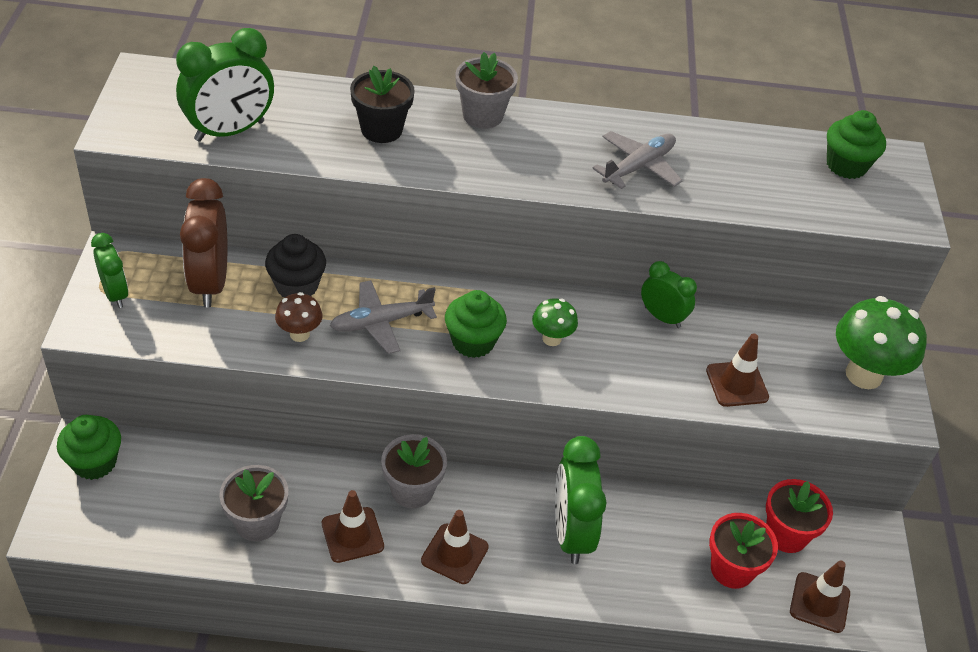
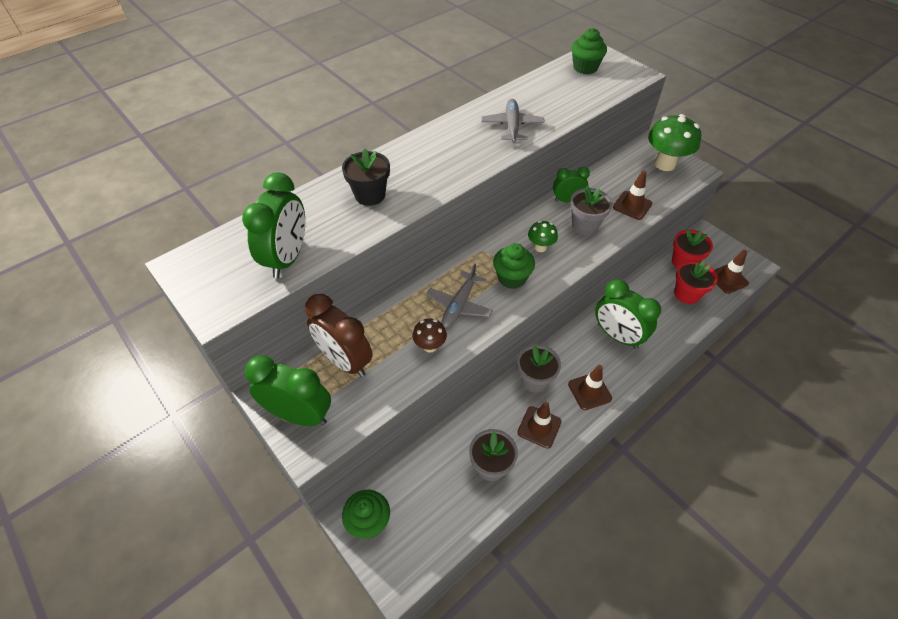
camera: 40 degrees left, 5 degrees up
green clock [91,233,128,308] -> green clock [245,355,331,426], size x1.67
black cupcake [265,234,326,297] -> none
grey flower pot [455,52,518,129] -> grey flower pot moved to [570,186,612,235]

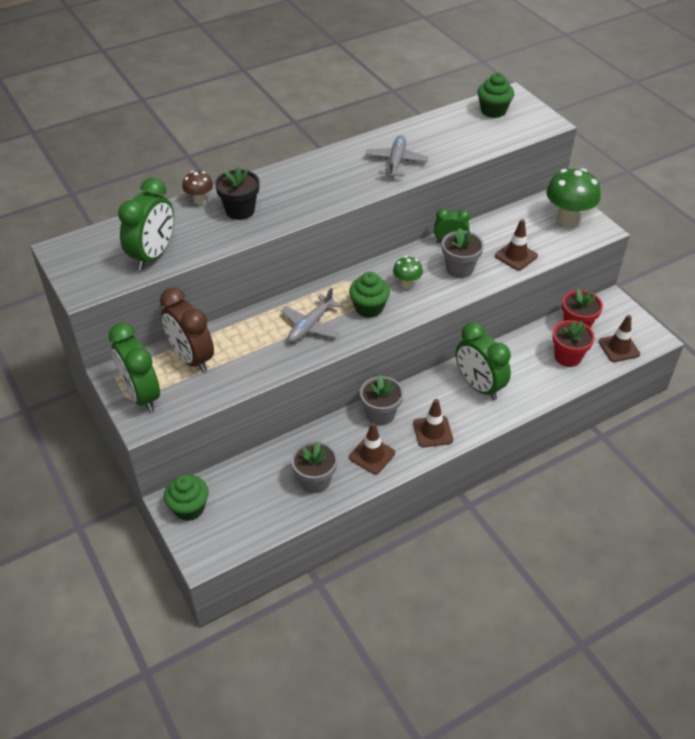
camera: 10 degrees right, 5 degrees down
green clock [245,355,331,426] -> green clock turned 150 degrees counterclockwise [109,323,160,412]
brown mushroom [412,318,447,353] -> brown mushroom moved to [182,171,213,205]

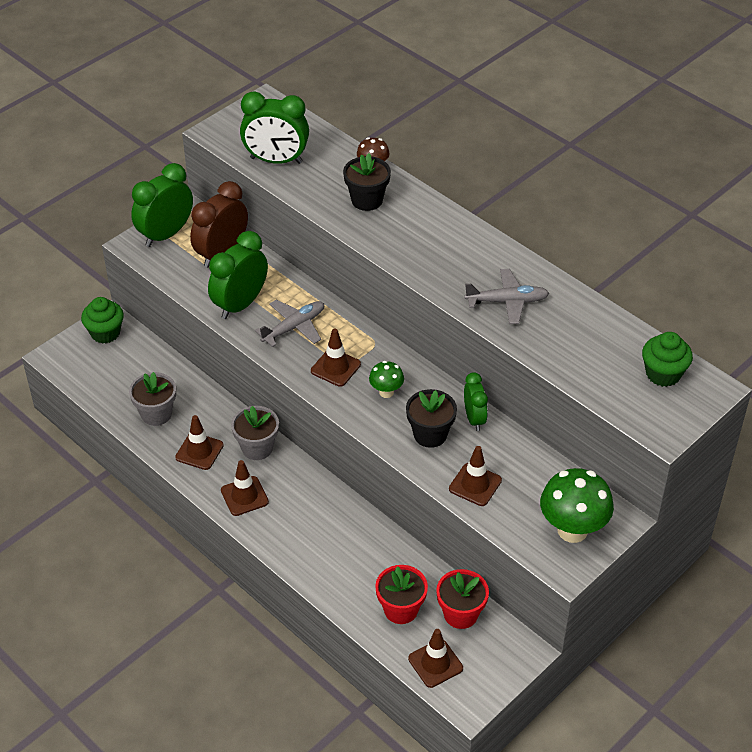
camera: 75 degrees right, 0 degrees up
grey plane [281,287,342,342] -> grey plane turned 120 degrees clockwise [255,300,324,347]
green cupcake [349,272,390,318] -> brown traffic cone [311,328,361,387]
grey flower pot [442,228,484,278] -> black flower pot [406,389,457,448]
green clock [456,322,511,400] -> green clock moved to [208,231,268,319]

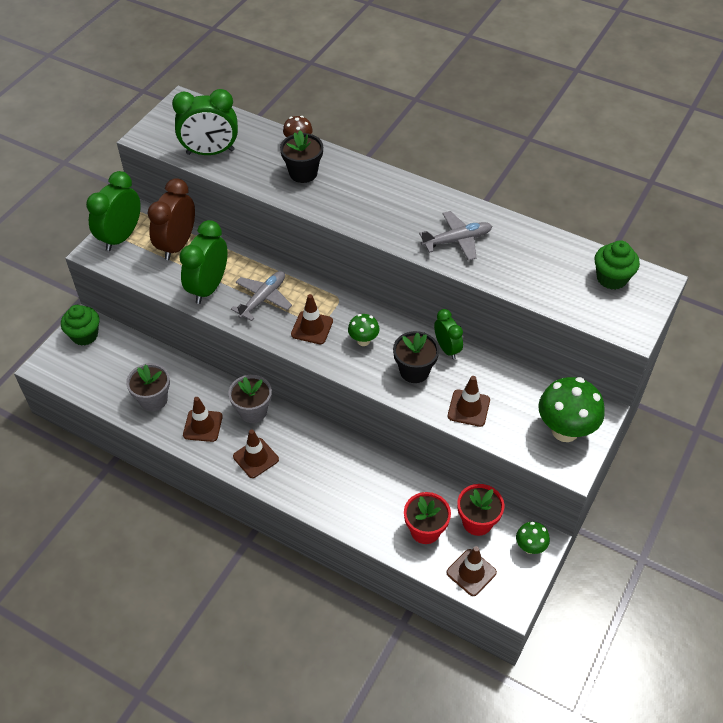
camera: 15 degrees left, 5 degrees up
none -> green mushroom [516,522,550,554]

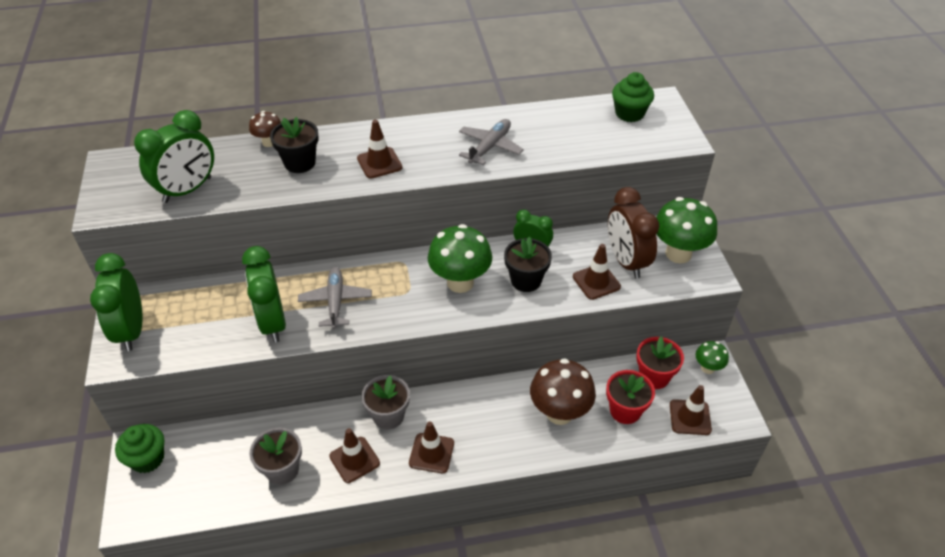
camera: 40 degrees left, 5 degrees down
brown clock [147,178,195,260] -> brown clock moved to [608,187,659,278]
brown traffic cone [291,294,333,344] -> brown traffic cone moved to [357,120,402,179]
green mushroom [348,314,380,346] -> green mushroom [428,224,492,293], size x1.90
none -> brown mushroom [530,358,596,425]

